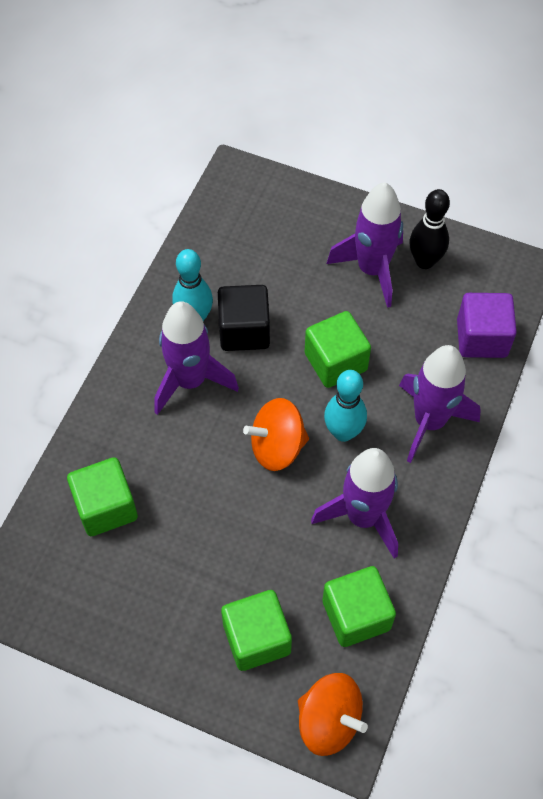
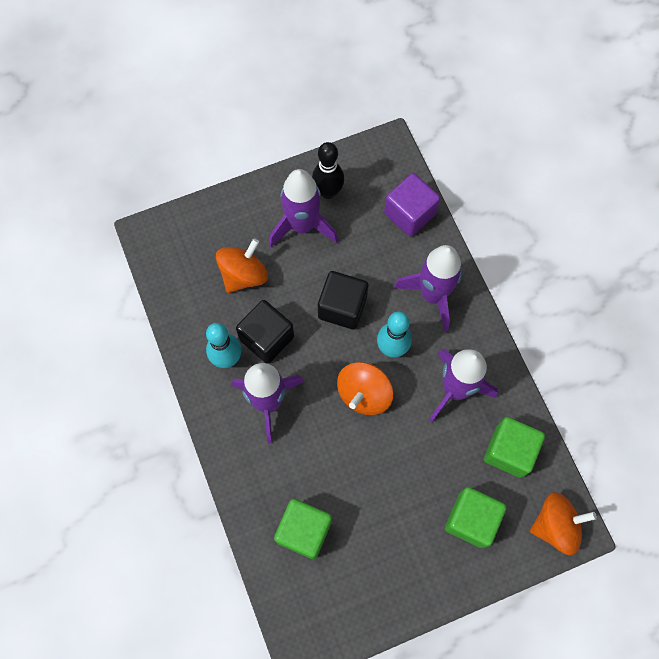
camera: 45 degrees left, 10 degrees up
green cube [305,311,371,388] -> black cube [318,271,368,330]
none -> orange spinning top [216,239,268,293]

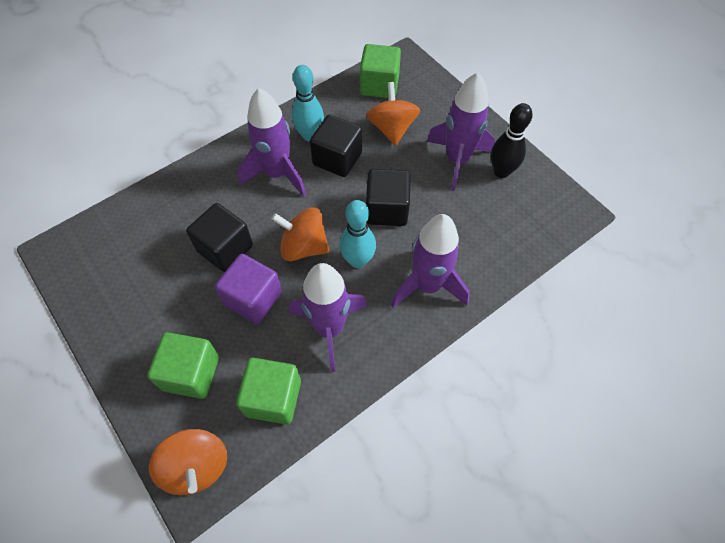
camera: 75 degrees right, 10 degrees down
orange spinning top [216,239,268,293] -> orange spinning top turned 120 degrees counterclockwise [366,82,420,146]
green cube [274,499,332,559] -> green cube moved to [360,44,401,98]
purple cube [384,173,440,237] -> purple cube moved to [215,254,282,324]
none -> black cube [186,203,253,272]

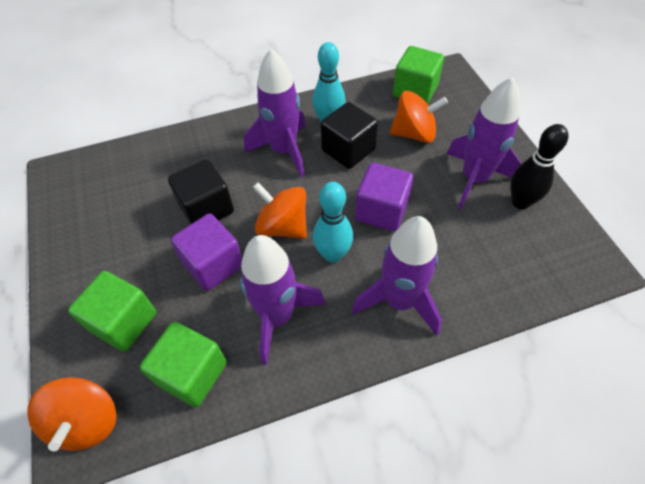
camera: 20 degrees right, 5 degrees down
orange spinning top [366,82,420,146] -> orange spinning top turned 75 degrees clockwise [390,91,448,143]
black cube [366,169,410,226] -> purple cube [355,163,413,232]

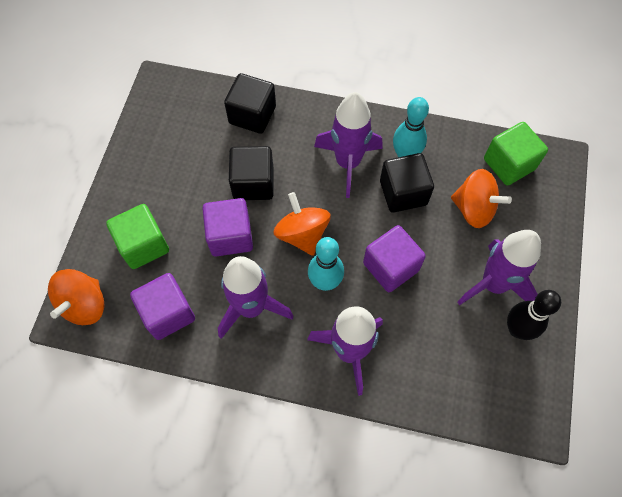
camera: 30 degrees right, 10 degrees up
green cube [140,322,227,407] -> purple cube [130,273,195,340]
none -> black cube [224,73,276,134]

